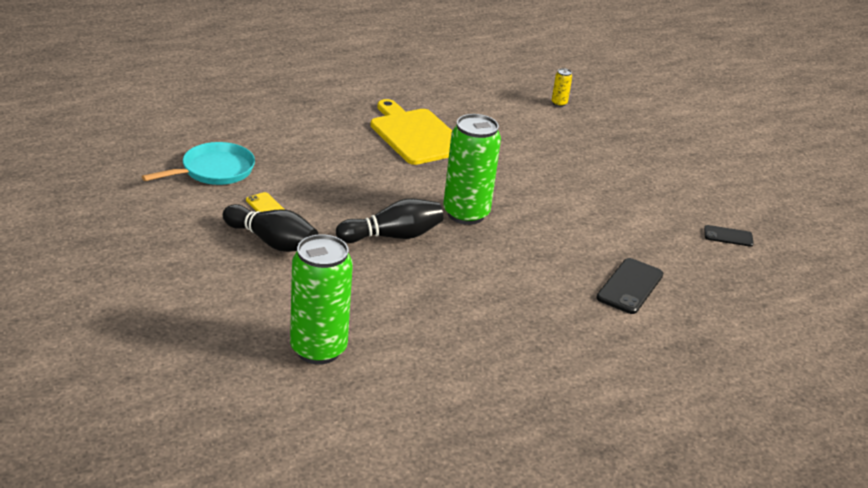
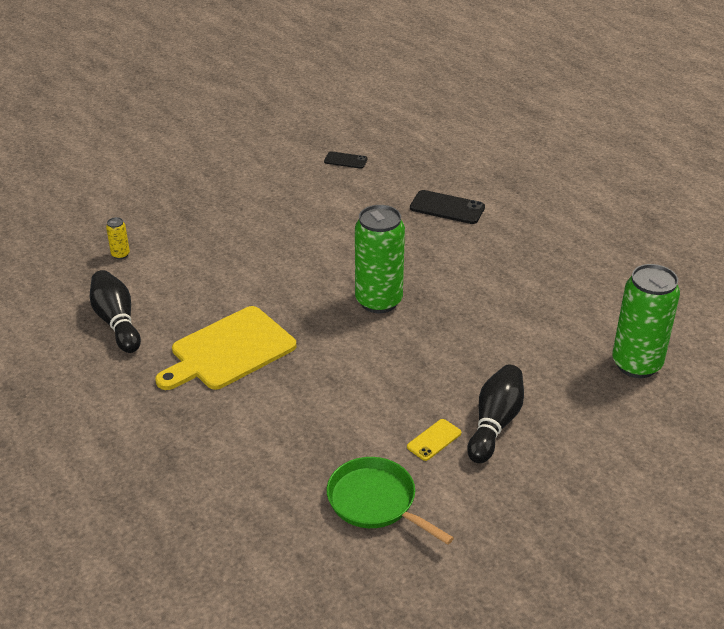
camera: 95 degrees left, 5 degrees up
turquoise pan [142,142,255,185] -> green pan [327,457,454,545]
black bowling pin [336,198,443,243] -> black bowling pin moved to [90,270,141,353]
black phone [704,225,754,247] -> black phone turned 75 degrees counterclockwise [324,151,368,169]

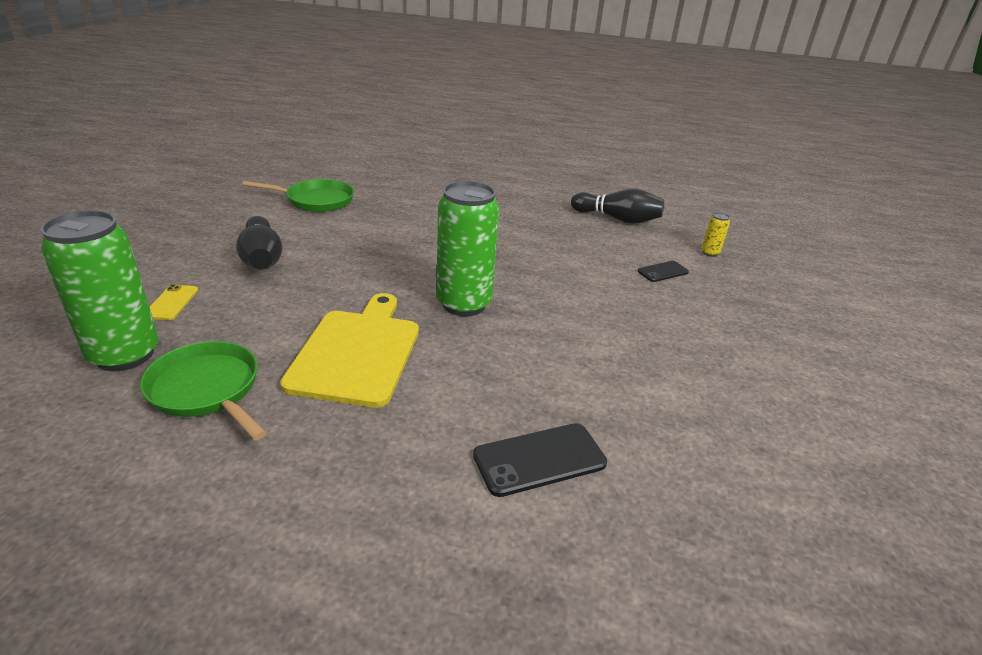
camera: 135 degrees right, 5 degrees down
yellow cutting board [155,306,297,390] -> yellow cutting board moved to [280,293,419,407]
black phone [324,151,368,169] -> black phone moved to [637,261,689,282]
yellow phone [407,419,461,461] -> yellow phone moved to [150,284,198,320]
none -> green pan [140,341,267,440]

